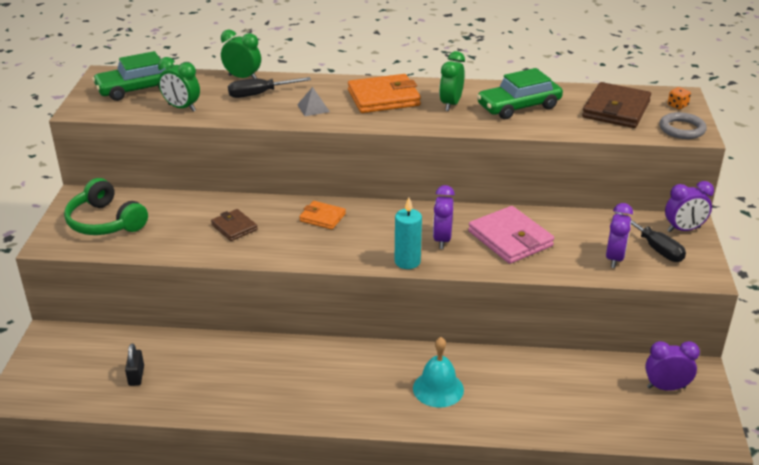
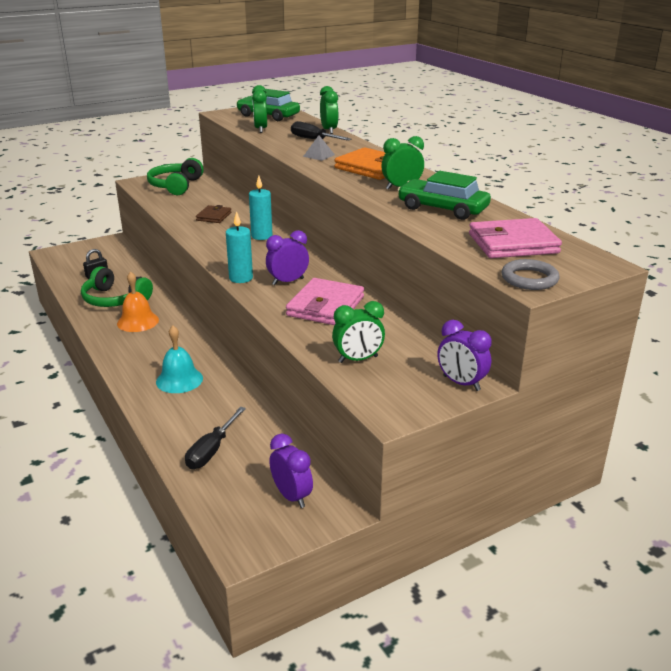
camera: 55 degrees right, 5 degrees down
orange wallet [299,201,346,230] -> turquoise candle [249,176,273,240]
brown wallet [582,82,651,128] -> pink wallet [469,218,562,258]
purple clock [606,203,633,268] -> green clock [332,301,385,363]
black screwdriver [614,212,686,262] -> black screwdriver moved to [185,407,246,469]
orange dice [668,87,691,110] -> none
none -> green headphones [81,266,153,307]
none -> orange bell [117,271,159,332]

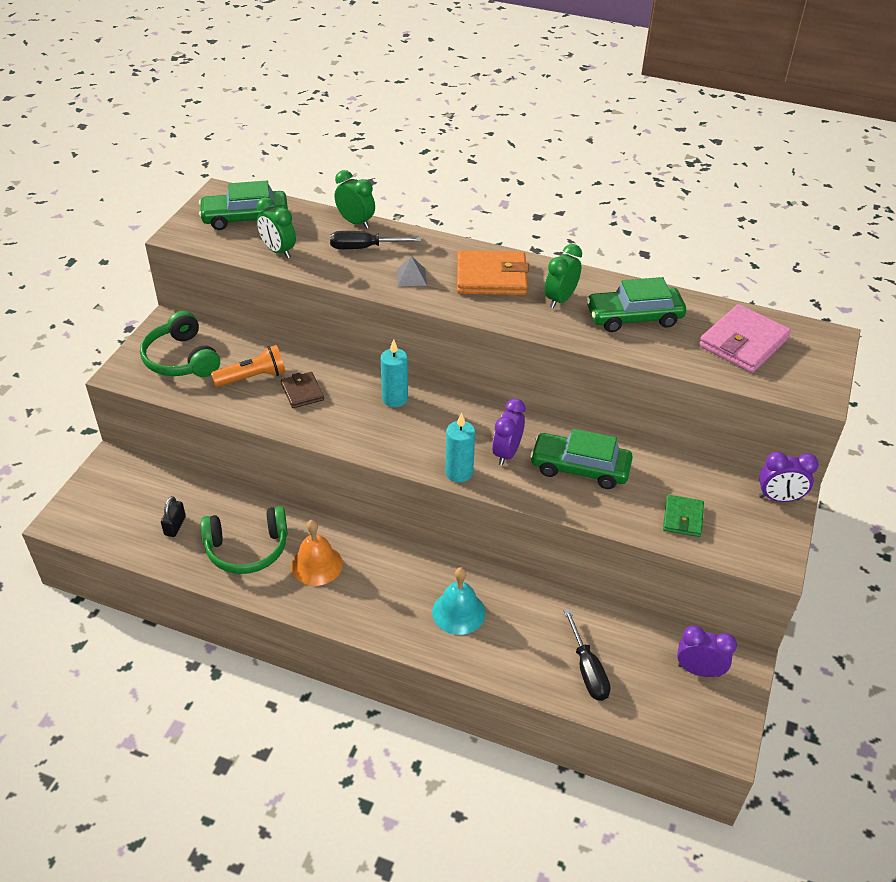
camera: 40 degrees left, 15 degrees up
pink wallet [286,278,364,325] -> green car [530,429,633,489]
green clock [332,301,385,363] -> green wallet [663,495,704,537]
grey ring [502,259,560,290] -> none
none -> orange flashlight [211,345,286,387]

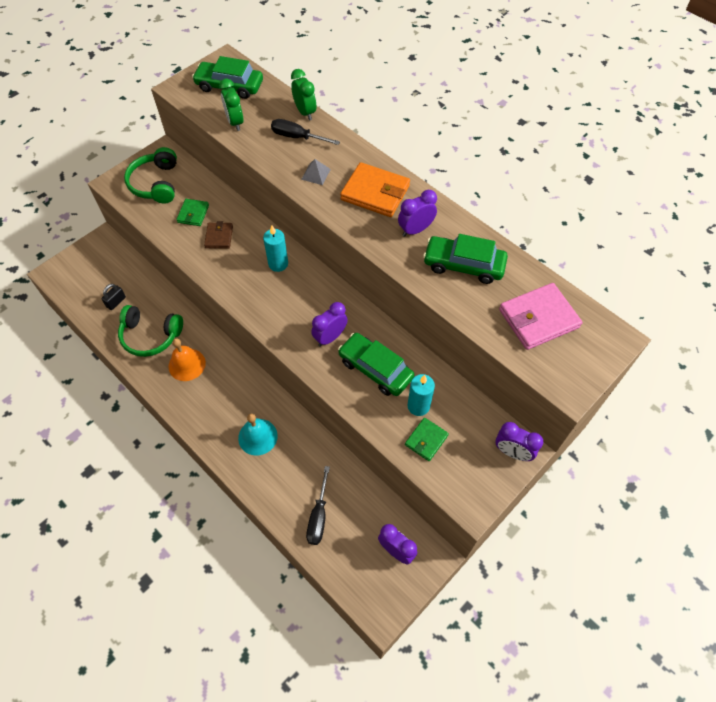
camera: 25 degrees right, 15 degrees up
orange flashlight [211,345,286,387] -> green wallet [176,199,209,226]
turquoise candle [445,413,475,482] -> turquoise candle moved to [408,374,435,416]
green clock [545,244,582,309] -> purple clock [398,190,437,237]

